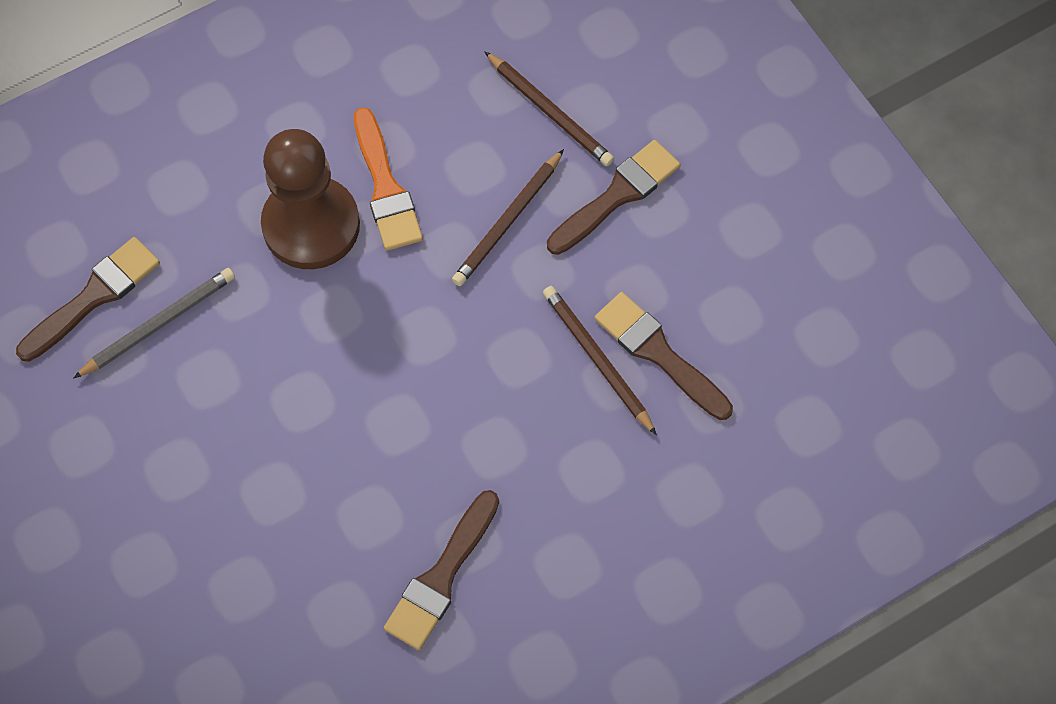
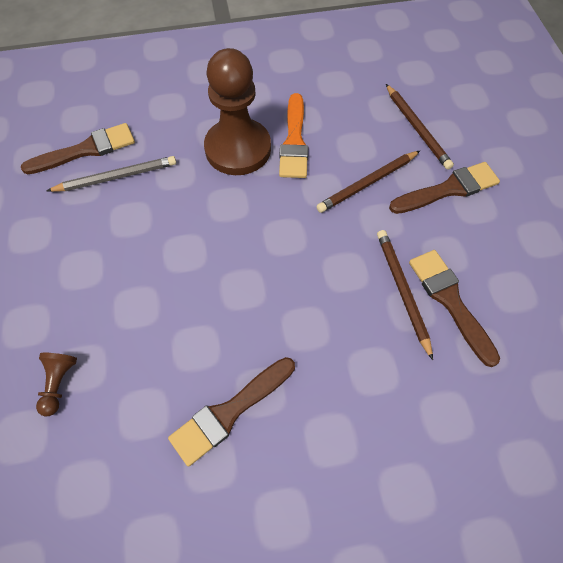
camera: 20 degrees right, 5 degrees down
none -> brown pawn [36,353,77,417]

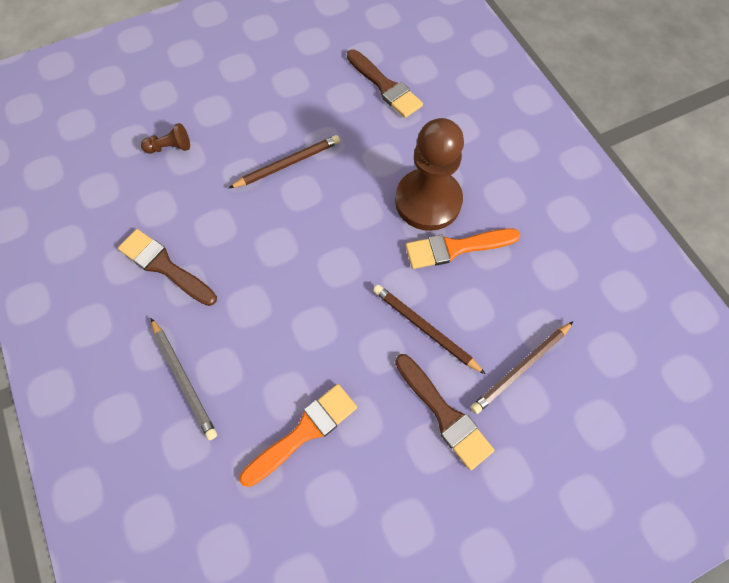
camera: 75 degrees right, 5 degrees up
grey pencil [47,156,176,192] -> grey pencil moved to [151,318,217,440]
brown pencil [377,230,433,360] -> brown pencil moved to [229,135,340,188]
brown brush [409,250,500,367] -> orange brush [239,384,357,487]

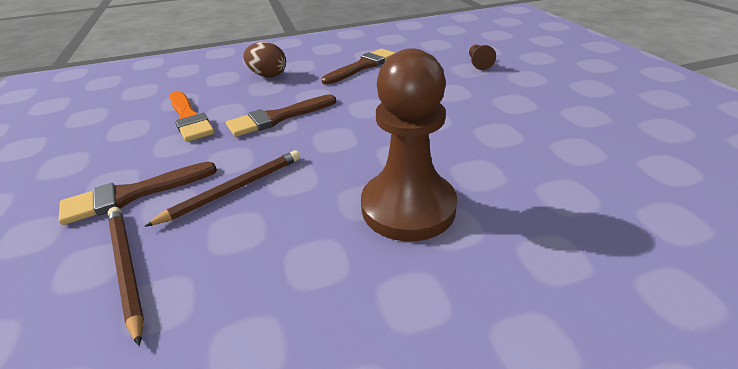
camera: 100 degrees right, 30 degrees down
grey pencil [151,318,217,440] -> brown egg [243,42,286,77]
brown pencil [229,135,340,188] -> none
brown brush [347,49,423,118] -> brown brush moved to [226,94,336,137]
orange brush [405,228,521,269] -> none

